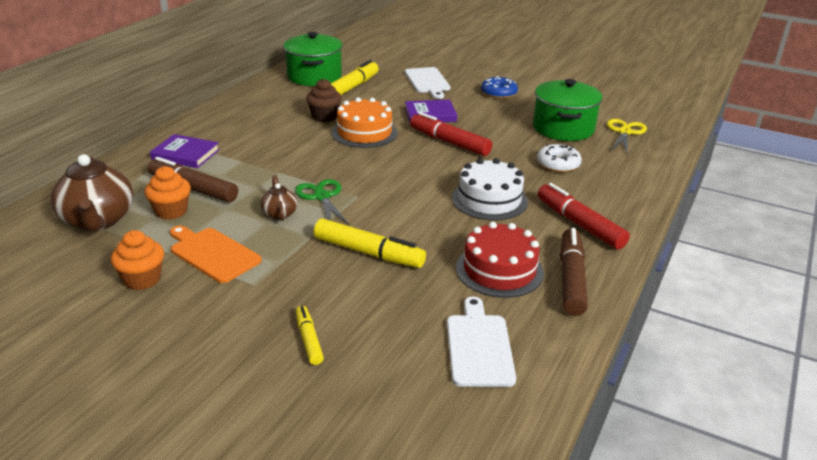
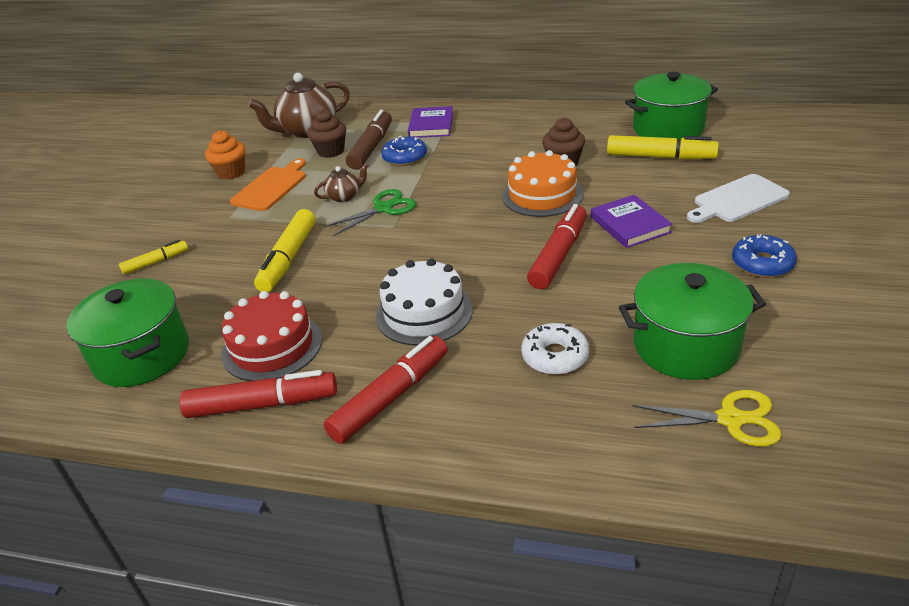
camera: 80 degrees right, 5 degrees up
orange cupcake [144,166,191,220] -> brown cupcake [307,109,346,158]
white cutting board [447,296,516,387] -> green pot [66,279,189,387]
brown marker [560,228,588,316] -> red marker [179,370,337,418]
none -> blue donut [381,136,427,166]

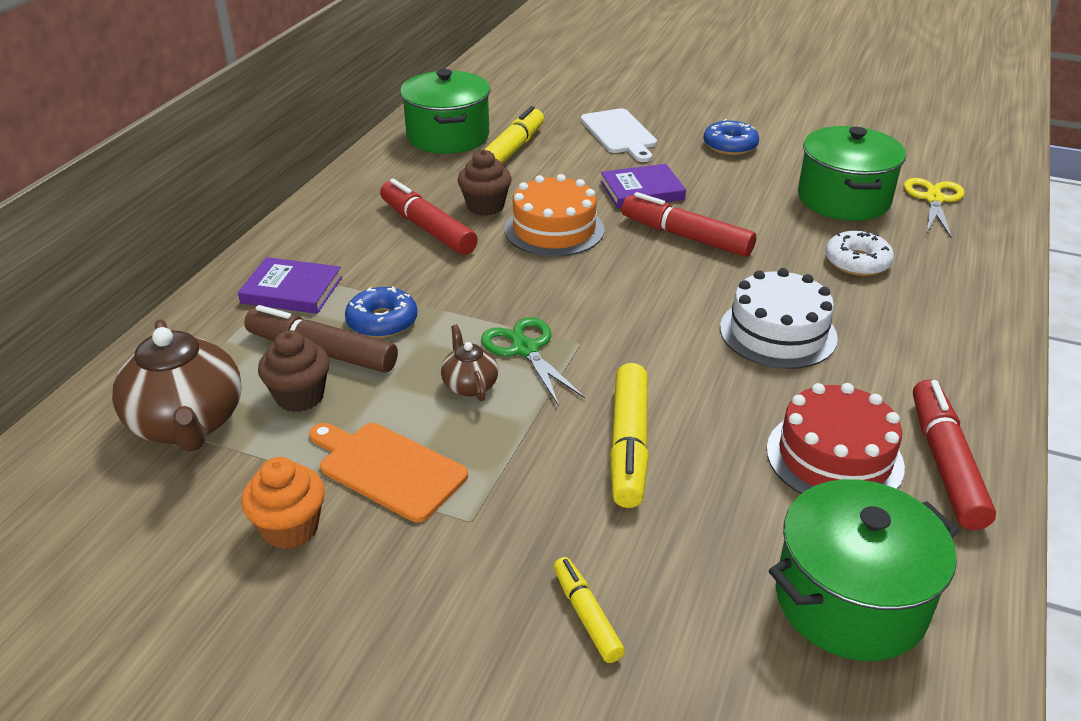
camera: 85 degrees left, 0 degrees up
yellow marker [254,209,315,292] -> yellow marker turned 75 degrees clockwise [610,363,649,508]
red marker [324,336,448,444] -> red marker moved to [380,179,478,255]

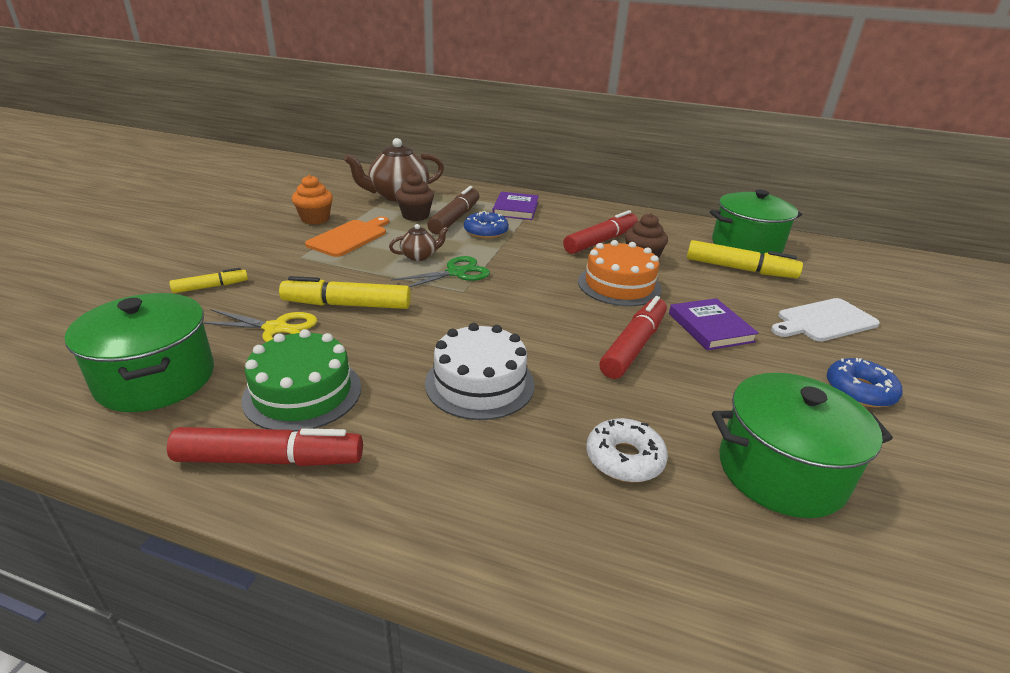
camera: 85 degrees right, 5 degrees down
red cake [767,383,905,494] -> green cake [241,329,361,432]
yellow scissors [904,178,964,238] -> yellow scissors moved to [203,309,317,342]

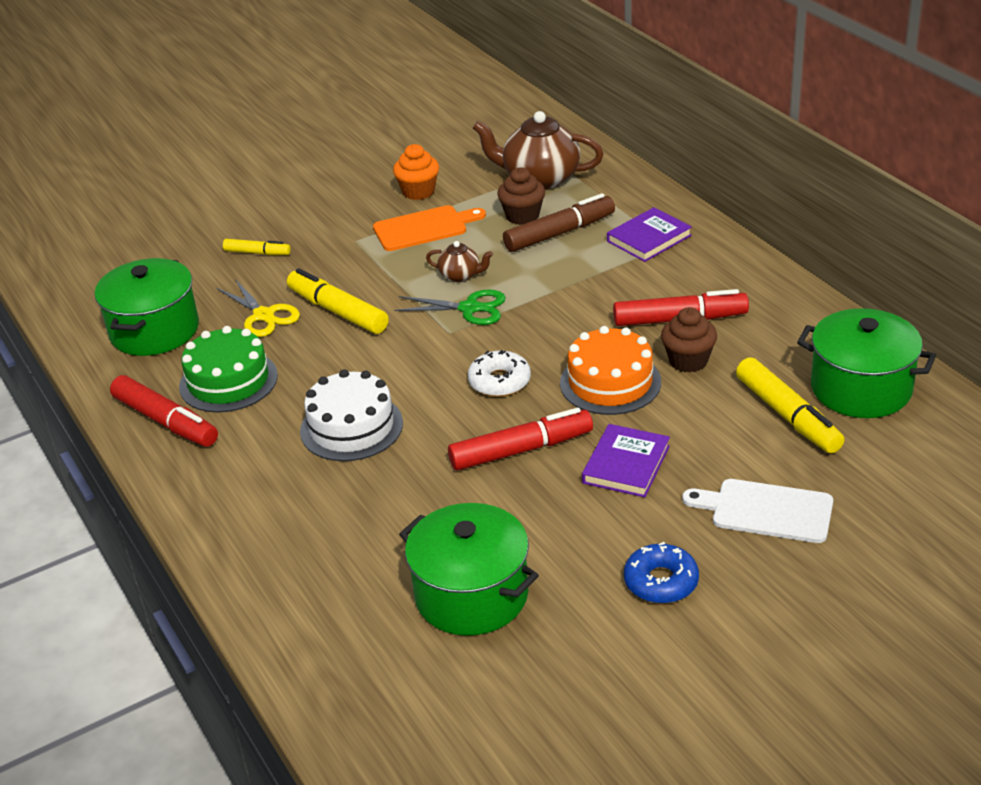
camera: 45 degrees right, 5 degrees up
blue donut [464,211,509,239] -> none
white donut [586,418,668,482] -> white donut moved to [468,350,531,397]

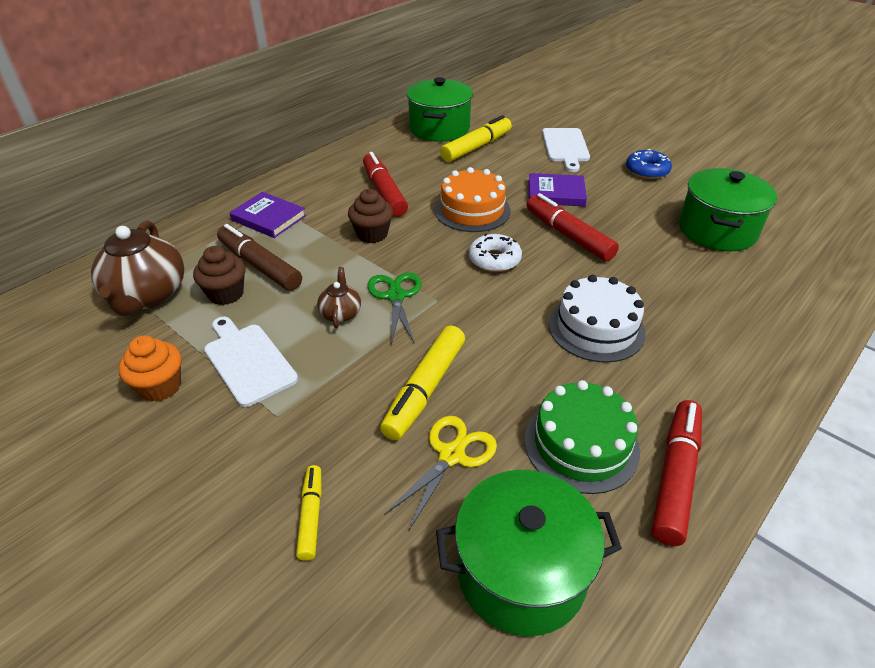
camera: 110 degrees left, 5 degrees up
orange cutting board [373,205,486,251] -> white cutting board [204,317,298,407]
brown cupcake [661,307,717,373] -> brown cupcake moved to [348,189,393,243]

